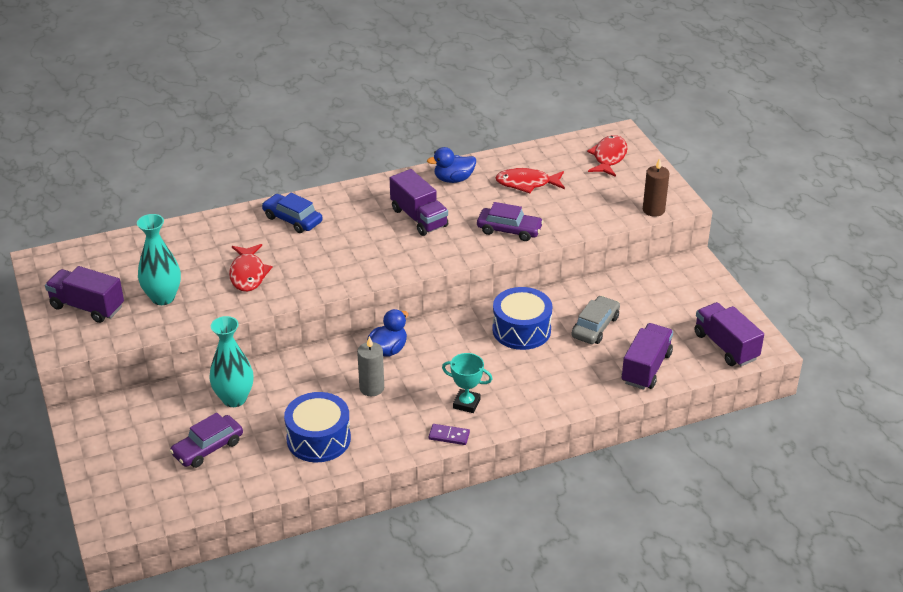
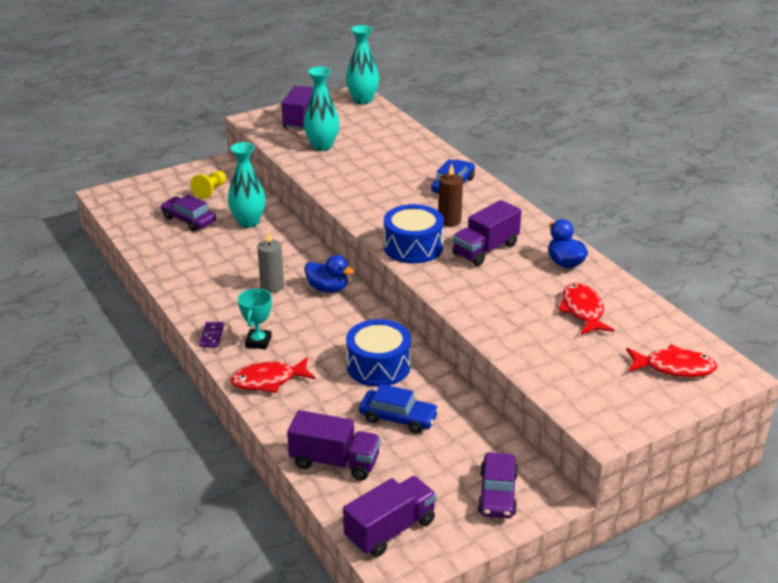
camera: 80 degrees right, 5 degrees down
red fish [229,244,272,292] -> red fish moved to [230,357,315,393]
blue drum [284,392,351,462] -> blue drum moved to [384,204,444,264]
purple car [477,202,544,241] -> purple car moved to [477,452,518,518]
grey car [572,296,620,344] -> blue car [359,384,439,434]
brown candle [643,158,670,217] -> brown candle moved to [438,164,463,226]
none -> yellow pawn [191,171,226,199]
none -> turquoise vase [346,25,379,104]

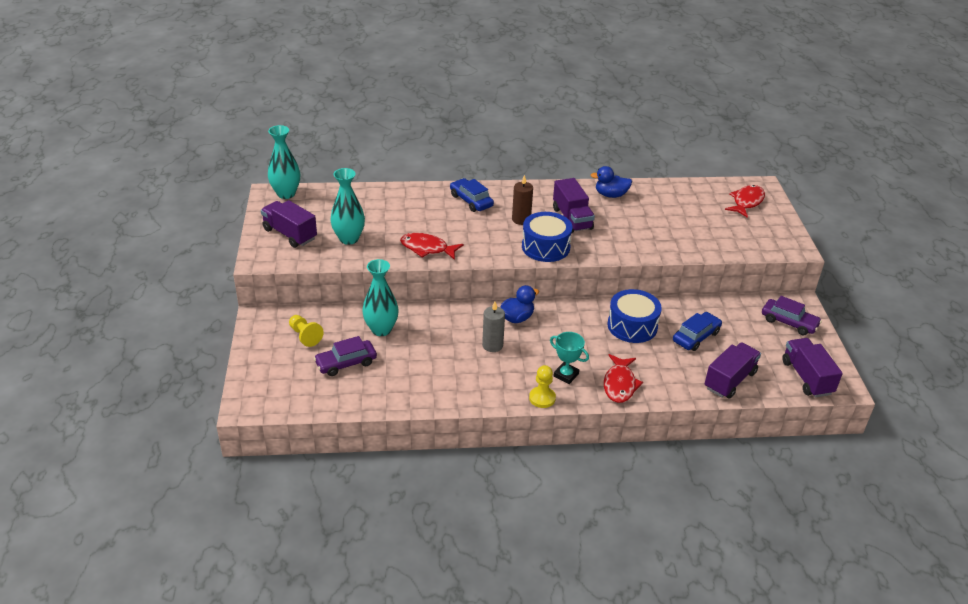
camera: 65 degrees left, 5 degrees up
purple domino [199,322,224,347] -> yellow pawn [529,365,556,408]
red fish [558,283,615,335] -> red fish moved to [400,233,463,260]

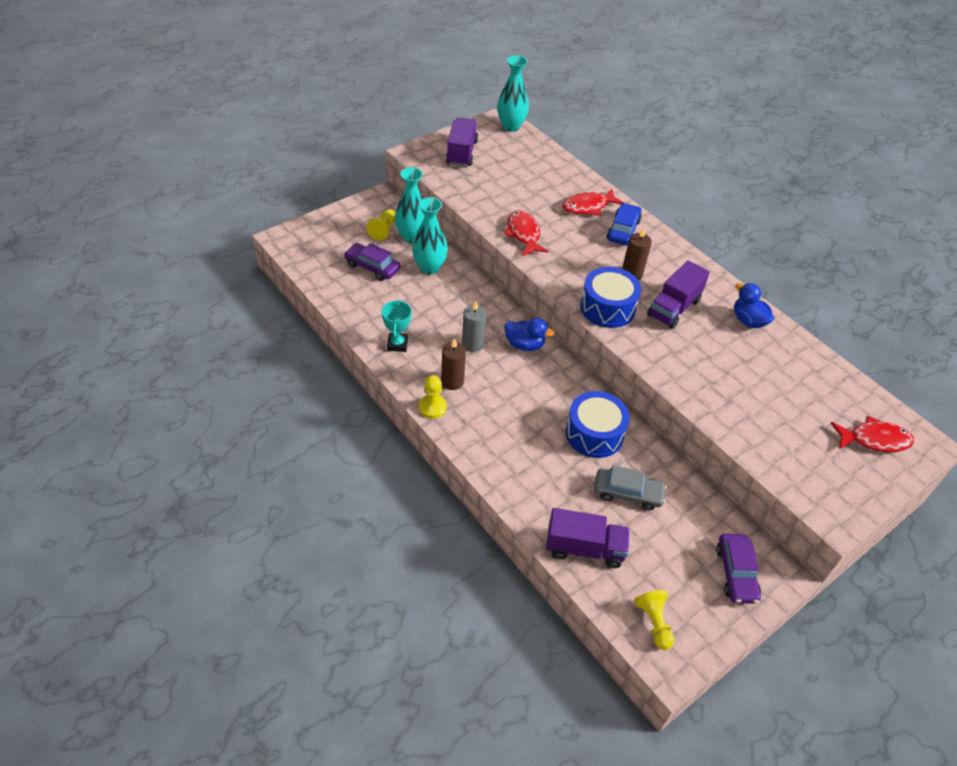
camera: 55 degrees right, 10 degrees up
turquoise vase [330,168,365,245] -> turquoise vase moved to [395,167,425,243]
turquoise trophy [550,332,589,384] -> turquoise trophy moved to [382,300,412,352]
red fish [604,354,643,403] -> red fish moved to [562,189,624,216]
blue car [673,312,722,351] -> grey car [594,465,667,510]
purple truck [782,338,843,397] -> yellow pawn [634,590,674,650]
none -> brown candle [441,338,466,390]

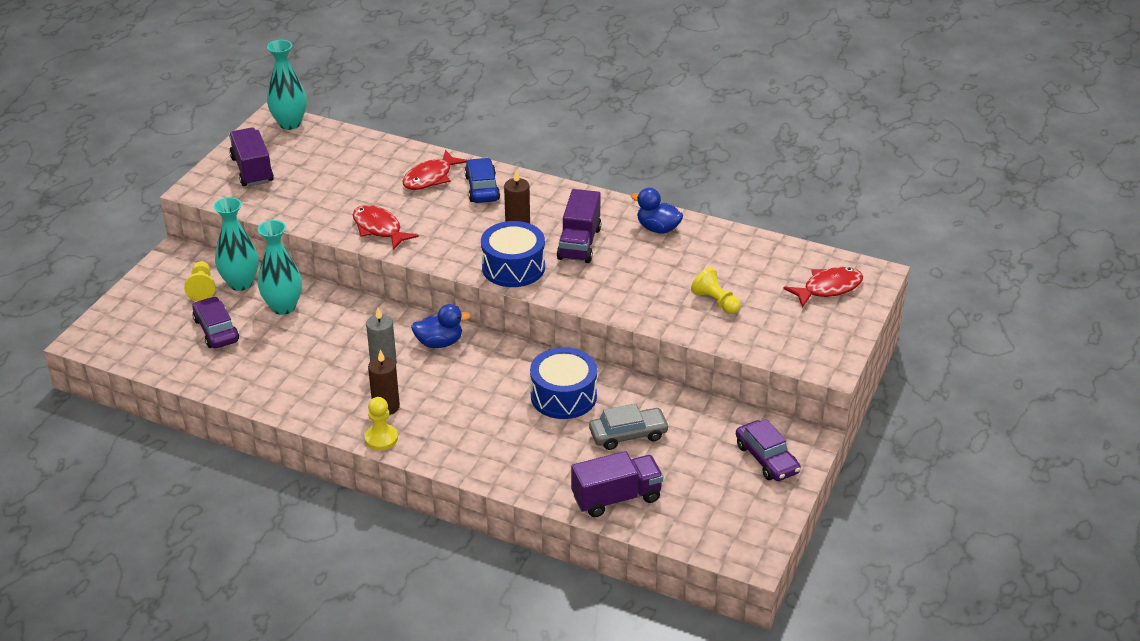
camera: 25 degrees left, 10 degrees down
purple car [344,243,400,281] -> purple car turned 60 degrees clockwise [192,296,239,349]
turquoise trophy [382,300,412,352] -> none
yellow pawn [634,590,674,650] -> yellow pawn moved to [691,267,741,314]

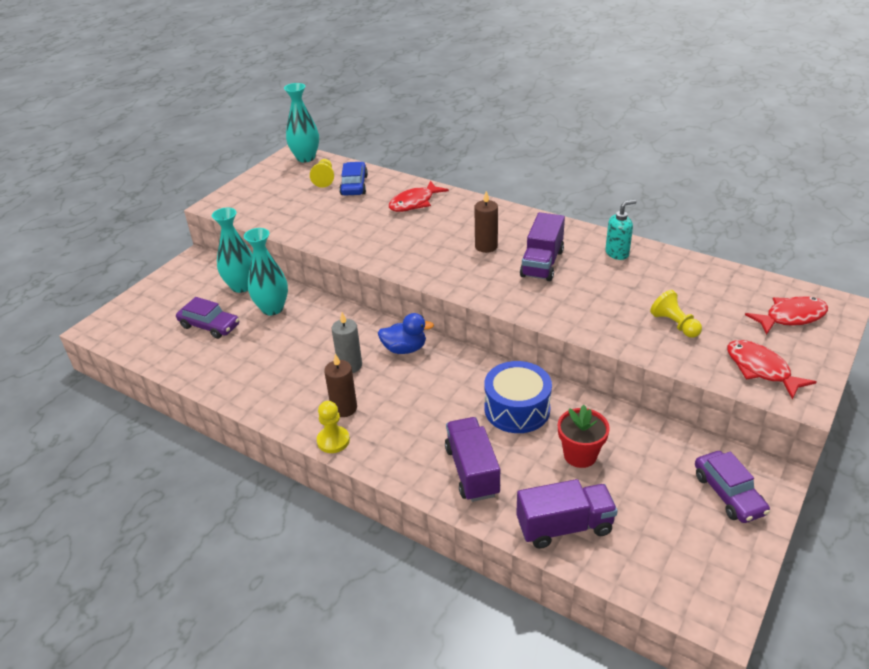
camera: 10 degrees right, 0 degrees up
yellow pawn [184,261,215,301] -> yellow pawn moved to [310,159,334,188]
purple car [192,296,239,349] -> purple car turned 135 degrees clockwise [176,297,239,339]
purple truck [229,127,274,186] -> purple truck moved to [445,417,500,502]
red fish [353,205,419,250] -> red fish moved to [727,340,816,400]
blue car [465,158,500,203] -> blue car moved to [339,162,368,196]
blue drum [481,221,545,287] -> none
grey car [589,404,669,450] -> red flower pot [558,405,610,468]
blue duck [631,188,683,234] -> turquoise soap dispenser [605,200,637,260]

